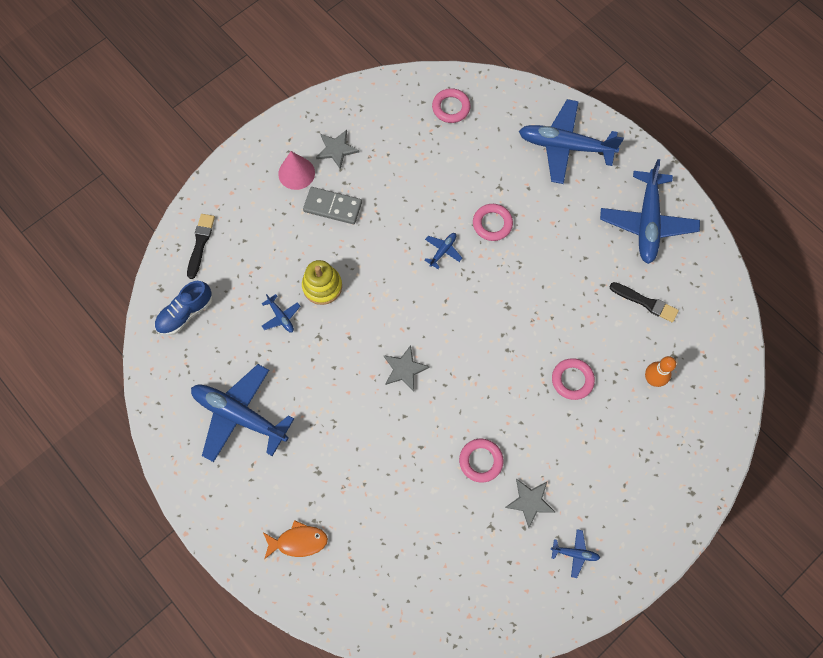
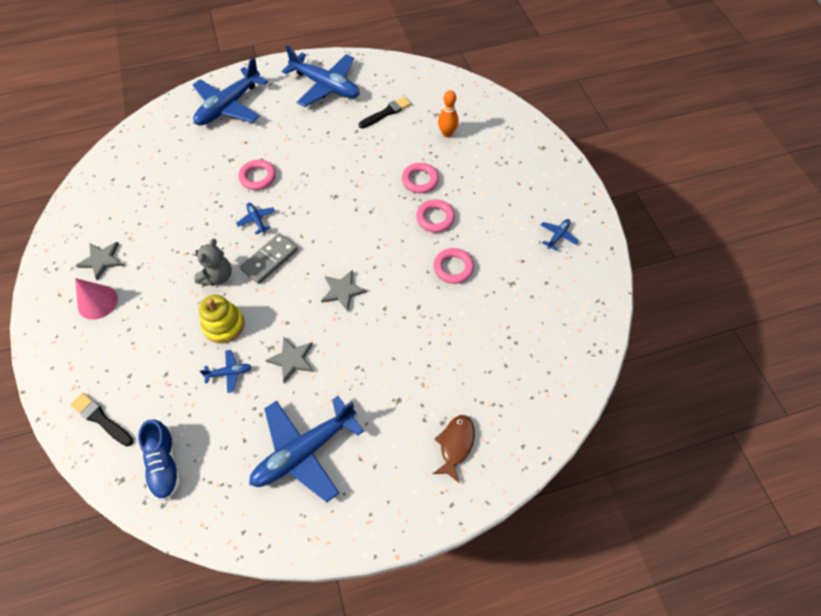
camera: 65 degrees left, 10 degrees down
orange fish [263,520,328,559] -> brown fish [433,415,475,483]
grey domino [303,187,362,224] -> grey domino moved to [240,233,298,284]
pink ring [432,88,470,123] -> pink ring moved to [416,200,455,232]
grey star [505,479,555,528] -> grey star moved to [265,337,313,383]
none -> grey teddy bear [195,239,232,286]

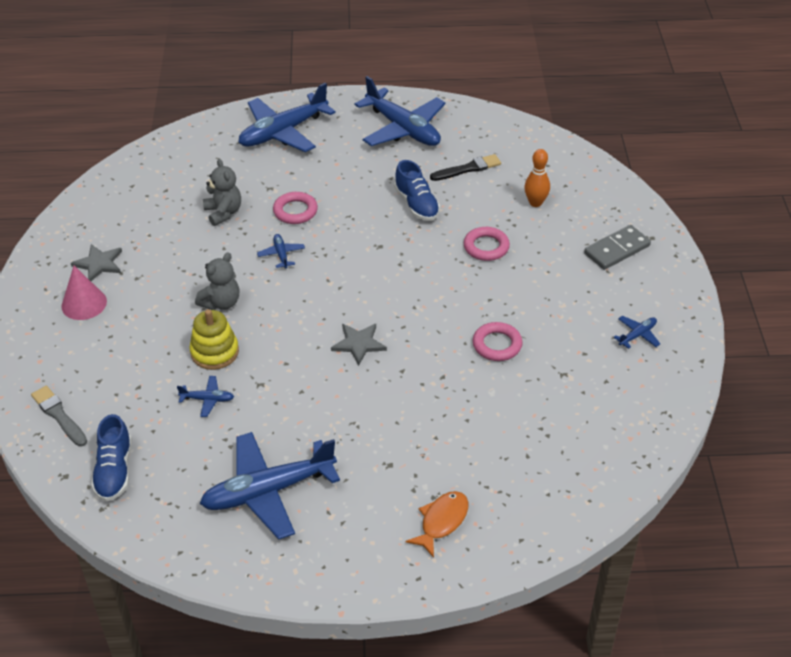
camera: 15 degrees right, 15 degrees down
black brush [70,393,133,446] -> grey brush [31,386,87,446]
grey domino [240,233,298,284] -> grey domino moved to [584,225,651,270]
grey star [265,337,313,383] -> none
pink ring [416,200,455,232] -> none
brown fish [433,415,475,483] -> orange fish [405,491,468,558]
none -> grey teddy bear [203,159,241,226]
none -> blue shoe [394,160,440,221]

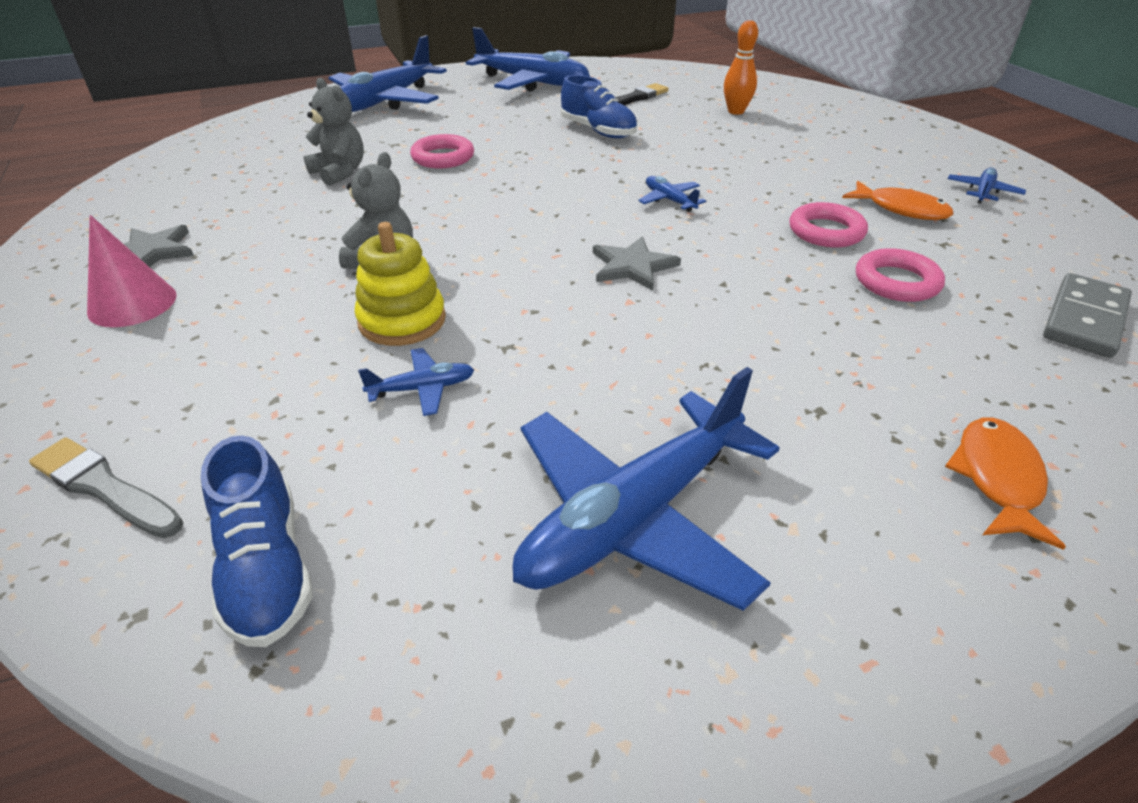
camera: 20 degrees left, 5 degrees down
blue plane [257,234,305,268] -> blue plane moved to [638,176,706,212]
pink ring [464,227,510,261] -> pink ring moved to [856,248,945,302]
grey domino [584,225,651,270] -> grey domino moved to [1043,273,1132,358]
none -> orange fish [842,181,953,220]

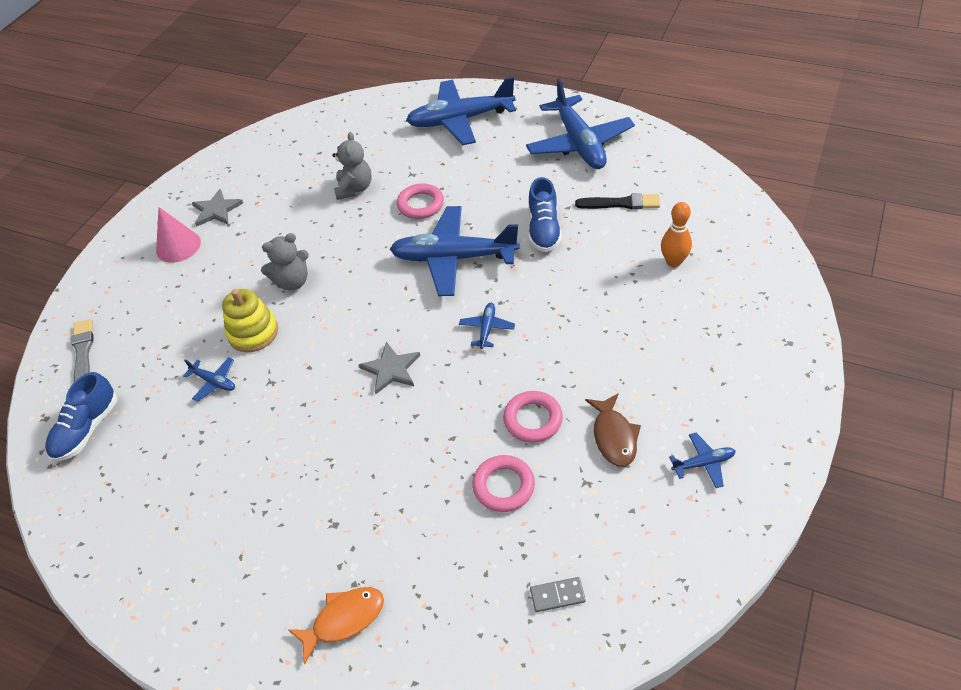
camera: 50 degrees right, 10 degrees up
blue plane [512,367,780,611] -> blue plane moved to [390,206,519,296]
orange fish [842,181,953,220] -> brown fish [585,393,641,467]
grey domino [1043,273,1132,358] -> grey domino [530,577,586,612], size x0.56

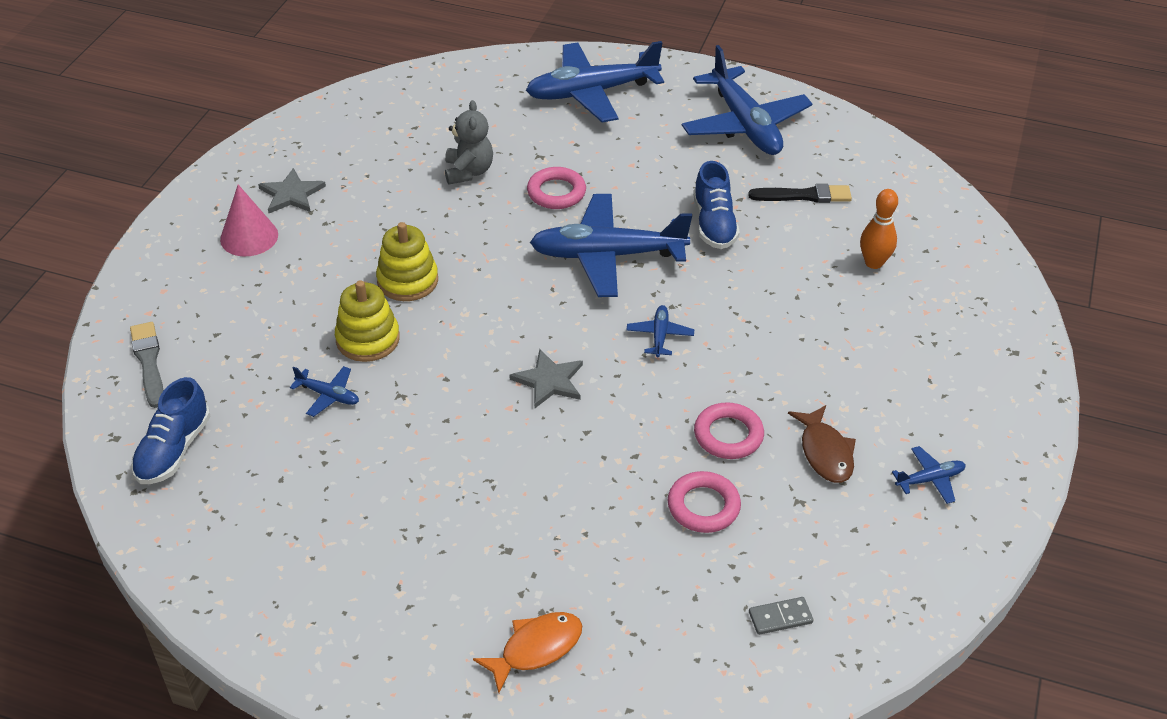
camera: 10 degrees left, 5 degrees down
grey teddy bear [261,233,309,291] -> yellow stacking toy [376,222,438,301]

